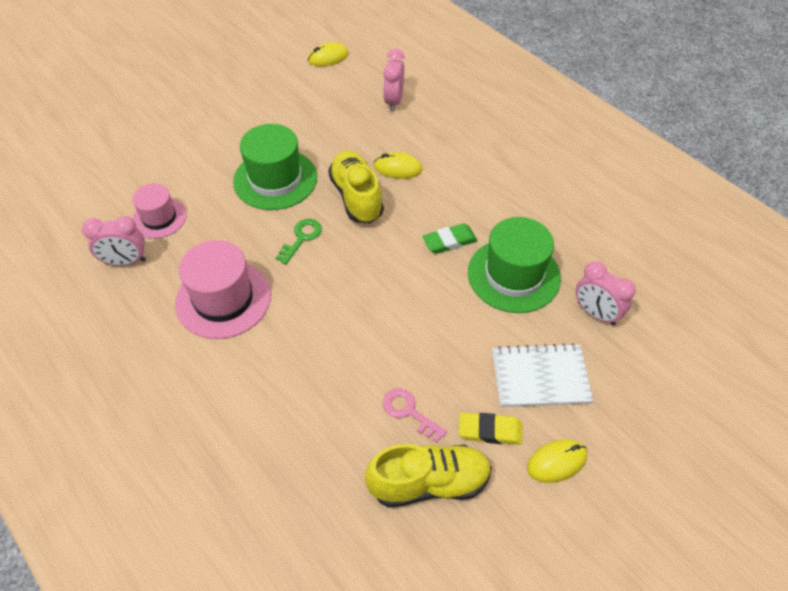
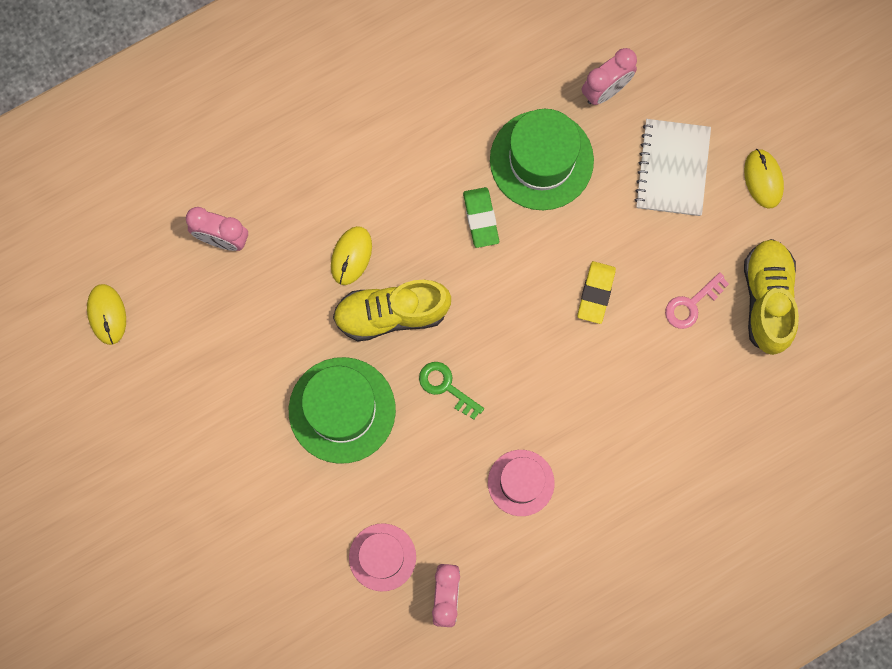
camera: 80 degrees left, 25 degrees up
pink hat [175,240,271,339] -> pink hat [488,450,555,516], size x0.62
yellow eraser [459,412,522,445] -> yellow eraser moved to [577,261,616,324]

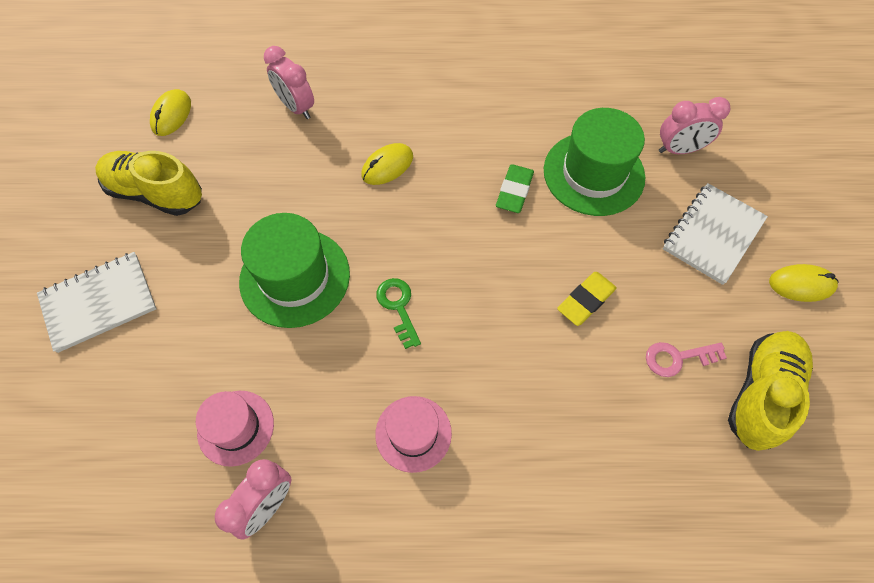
camera: 30 degrees right, 15 degrees down
yellow shoe [333,280,451,341] -> yellow shoe moved to [95,151,202,216]
yellow mouse [744,149,784,208] -> yellow mouse turned 75 degrees clockwise [769,264,839,302]
none -> white notebook [37,252,157,353]

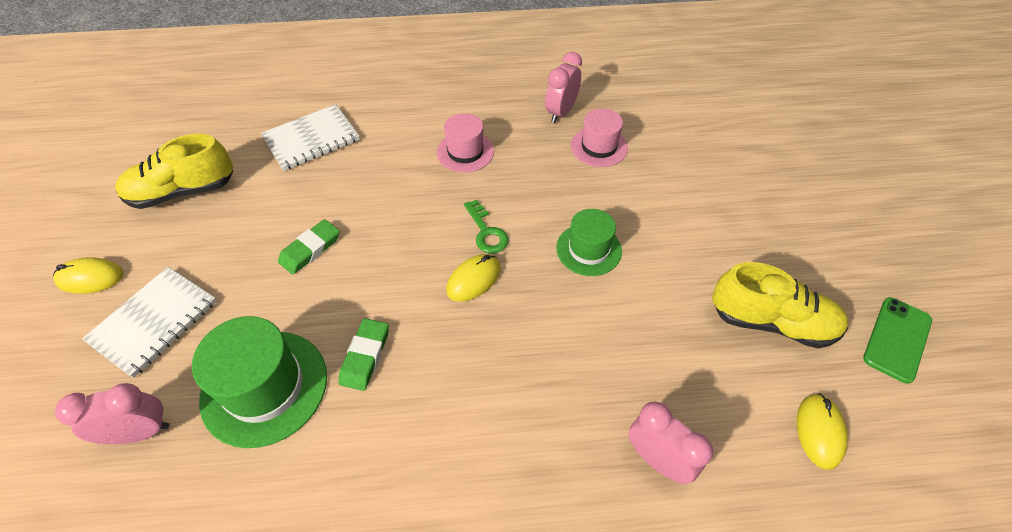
camera: 175 degrees right, 10 degrees down
white notebook [37,252,157,353] -> white notebook moved to [261,104,360,171]
green hat [239,213,350,328] -> green hat [556,209,622,276], size x0.62
yellow mouse [361,143,413,185] -> yellow mouse moved to [446,254,501,302]
yellow eraser [557,272,617,326] -> green eraser [278,219,340,275]
pink key [646,342,727,377] -> none
yellow shoe [728,331,813,451] -> yellow shoe turned 45 degrees clockwise [115,133,233,209]
none -> green phone [863,297,932,384]

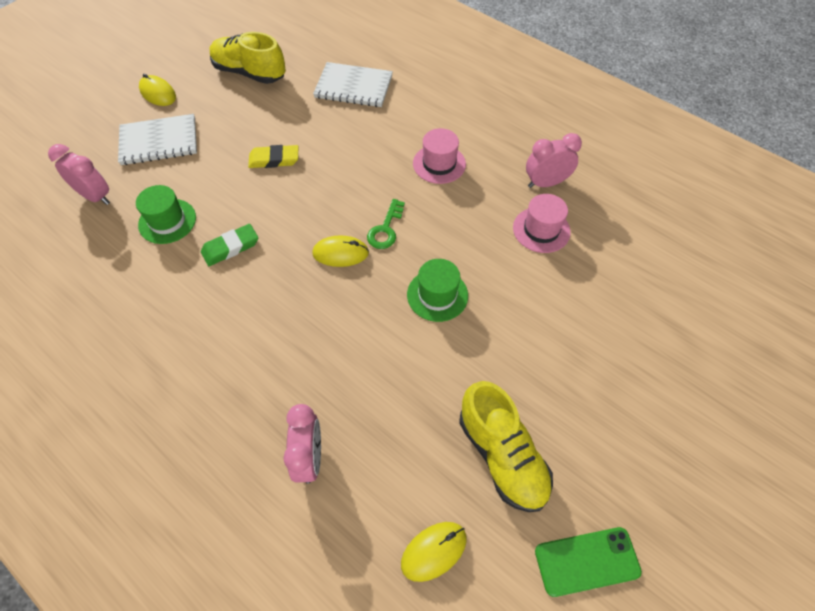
camera: 45 degrees right, 5 degrees up
green hat [192,316,327,448] -> green hat [136,185,196,244], size x0.62
green eraser [278,219,340,275] -> yellow eraser [248,145,298,168]

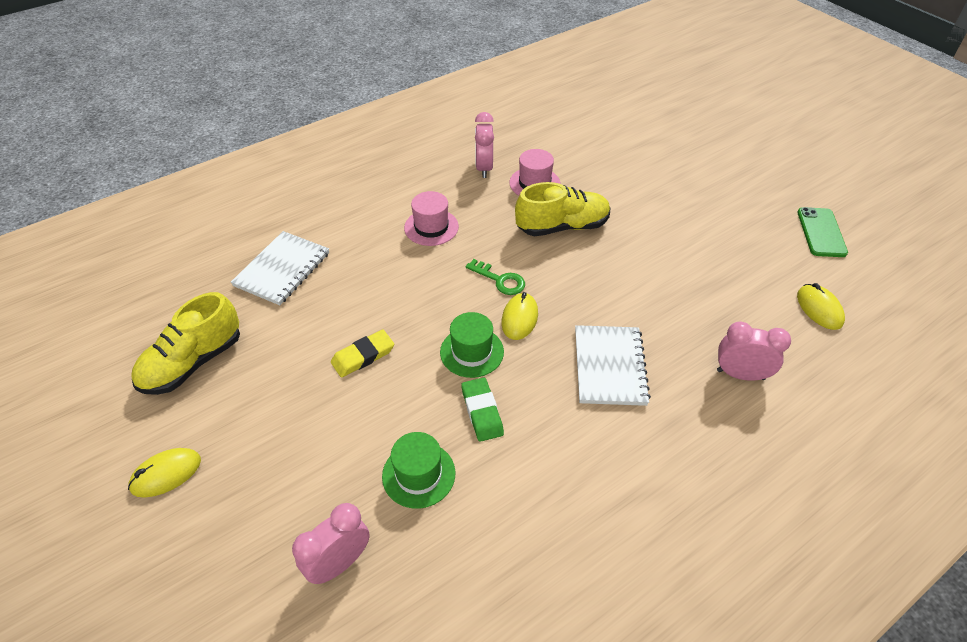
camera: 75 degrees left, 10 degrees down
white notebook [118,114,197,165] -> white notebook moved to [575,325,651,406]
yellow eraser [248,145,298,168] -> yellow eraser turned 45 degrees clockwise [331,329,394,378]
green hat [407,259,468,322] -> green hat moved to [440,312,504,378]
yellow shoe [459,381,553,512] -> yellow shoe moved to [515,182,610,236]

